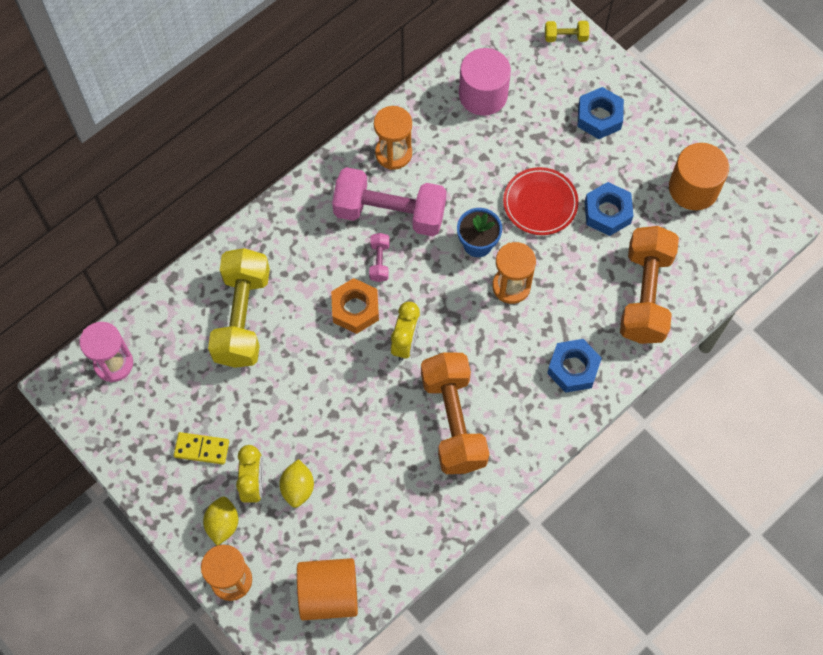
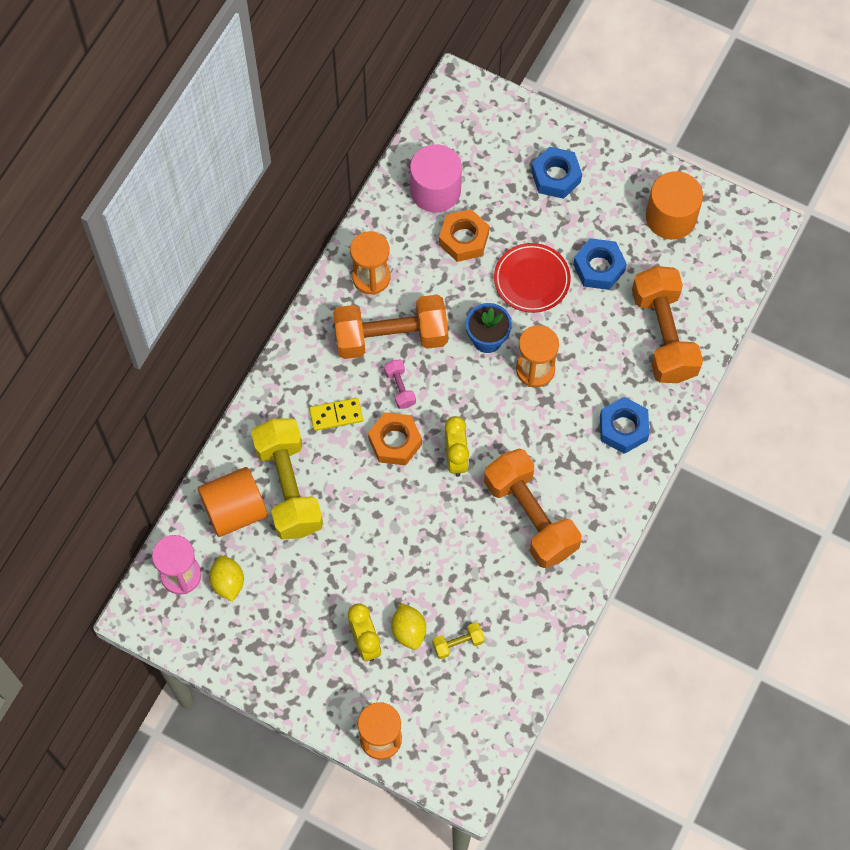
camera: 20 degrees left, 0 degrees up
yellow domino [174,432,229,464] -> yellow domino moved to [309,398,363,431]
yellow lemon [203,497,238,545] -> yellow lemon moved to [209,555,244,602]
orange cylinder [297,558,358,620] -> orange cylinder moved to [198,467,268,537]
pink dumbbell [332,167,447,236] -> orange dumbbell [333,295,448,359]
yellow dumbbell [545,21,589,42] -> yellow dumbbell moved to [432,622,485,659]
none -> orange nut [439,209,489,262]

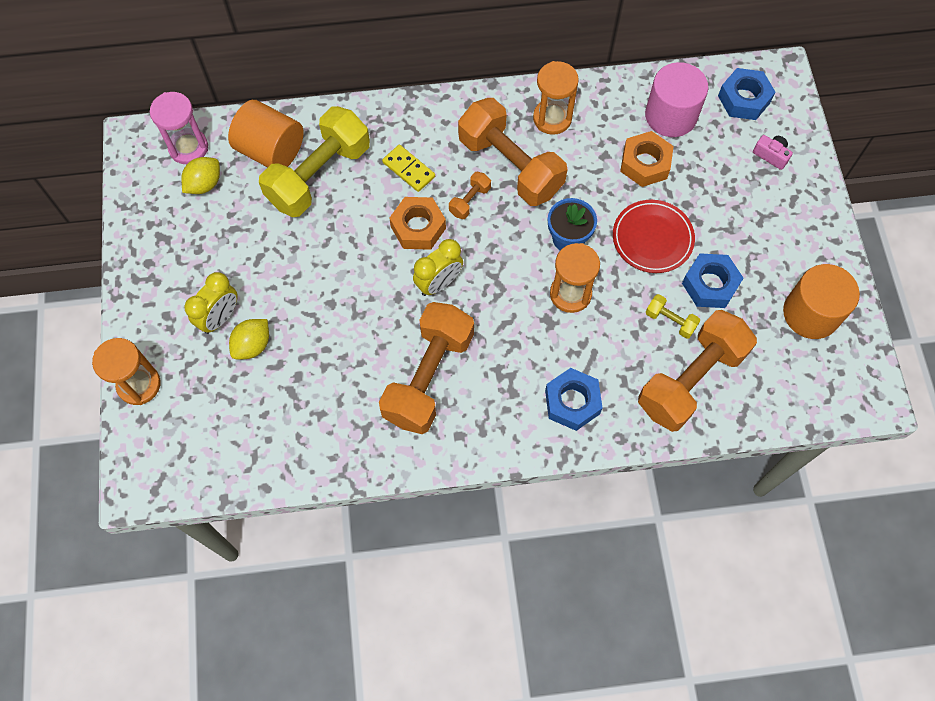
camera: 55 degrees right, 0 degrees up
pink dumbbell [384,360,416,409] -> orange dumbbell [449,172,491,219]
yellow dumbbell [432,622,485,659] -> yellow dumbbell moved to [646,294,700,339]
blue nut [531,147,582,199] -> blue nut moved to [718,68,776,120]
none -> pink camera [753,135,793,170]

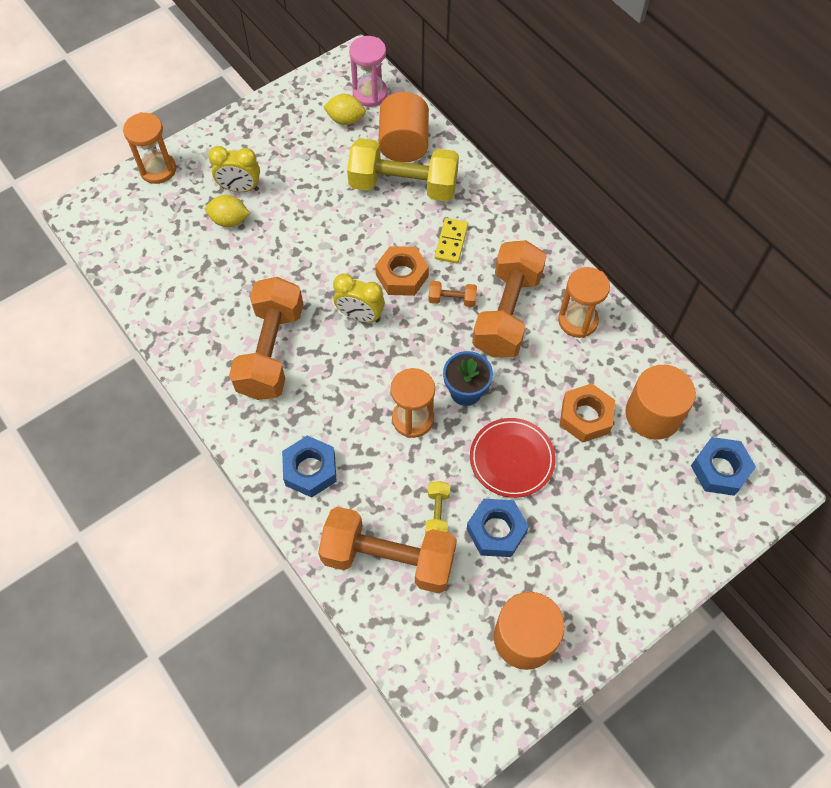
camera: 60 degrees right, 5 degrees down
orange dumbbell [379,302,474,434] -> orange dumbbell turned 75 degrees counterclockwise [229,277,303,400]
pink cylinder [645,62,708,137] -> orange cylinder [625,365,696,440]
pink camera [753,135,793,170] -> none

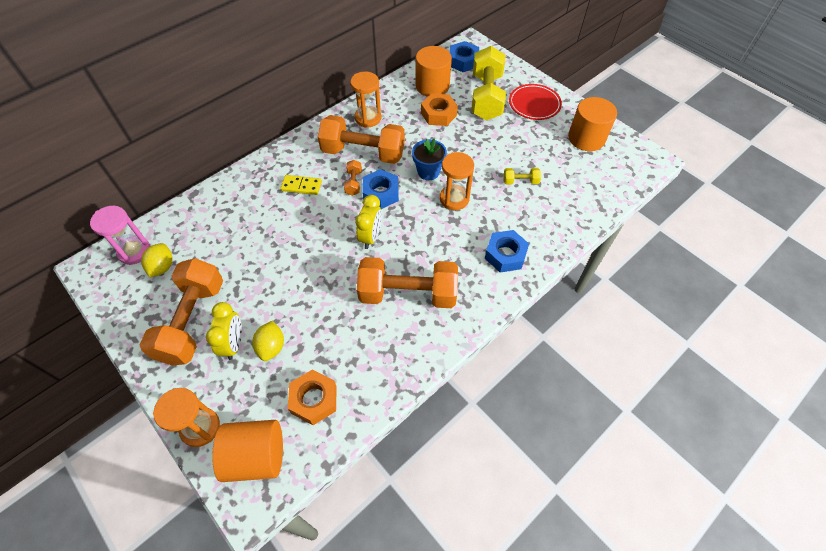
camera: 95 degrees left, 5 degrees down
orange dumbbell [318,507,457,593] -> orange dumbbell moved to [140,258,223,365]
yellow dumbbell [347,138,459,202] -> yellow dumbbell moved to [472,46,506,120]
orange nut [375,246,429,296] -> orange nut moved to [288,369,337,425]
orange cylinder [378,92,429,162] -> orange cylinder moved to [212,420,283,482]
blue nut [467,499,529,557] -> blue nut moved to [362,169,399,209]
red plate [470,418,556,498] -> red plate moved to [509,84,562,120]

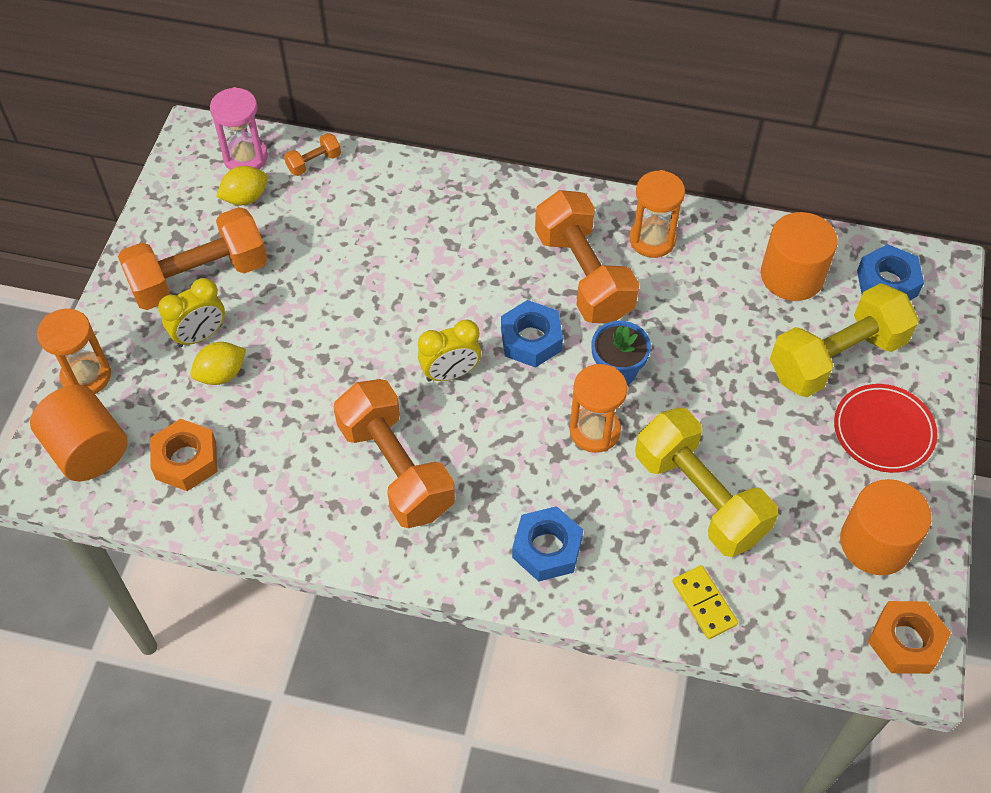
camera: 55 degrees right, 0 degrees up
yellow domino [281,175,322,195] -> yellow domino moved to [672,565,738,639]
orange dumbbell [344,160,362,196] -> orange dumbbell moved to [284,133,341,176]
orange nut [421,93,458,126] -> orange nut moved to [868,601,951,674]
yellow dumbbell [503,168,541,185] -> yellow dumbbell [635,407,778,557], size x2.37

